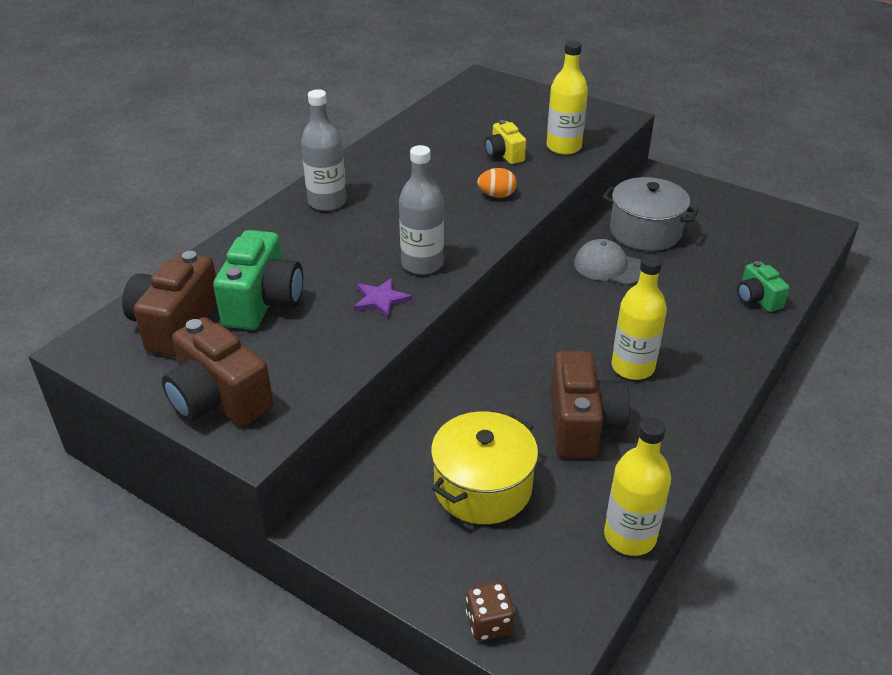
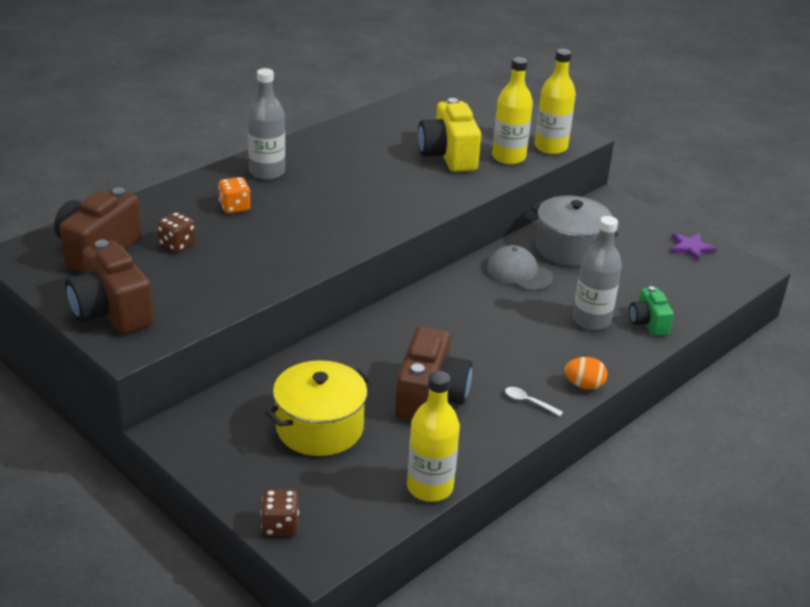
camera: 10 degrees right, 5 degrees down
green camera [213,230,303,330] -> brown dice [157,212,196,252]
purple star [354,278,412,319] -> purple star moved to [671,233,717,261]
grey bottle [399,145,444,275] -> grey bottle moved to [573,216,622,330]
orange egg [477,168,517,198] -> orange egg moved to [565,357,608,389]
yellow camera [485,120,526,164] -> yellow camera [418,98,481,172], size x1.75
yellow bottle [612,255,667,380] -> yellow bottle moved to [534,49,576,154]
none -> orange dice [218,177,250,213]
none -> white spoon [505,387,563,416]

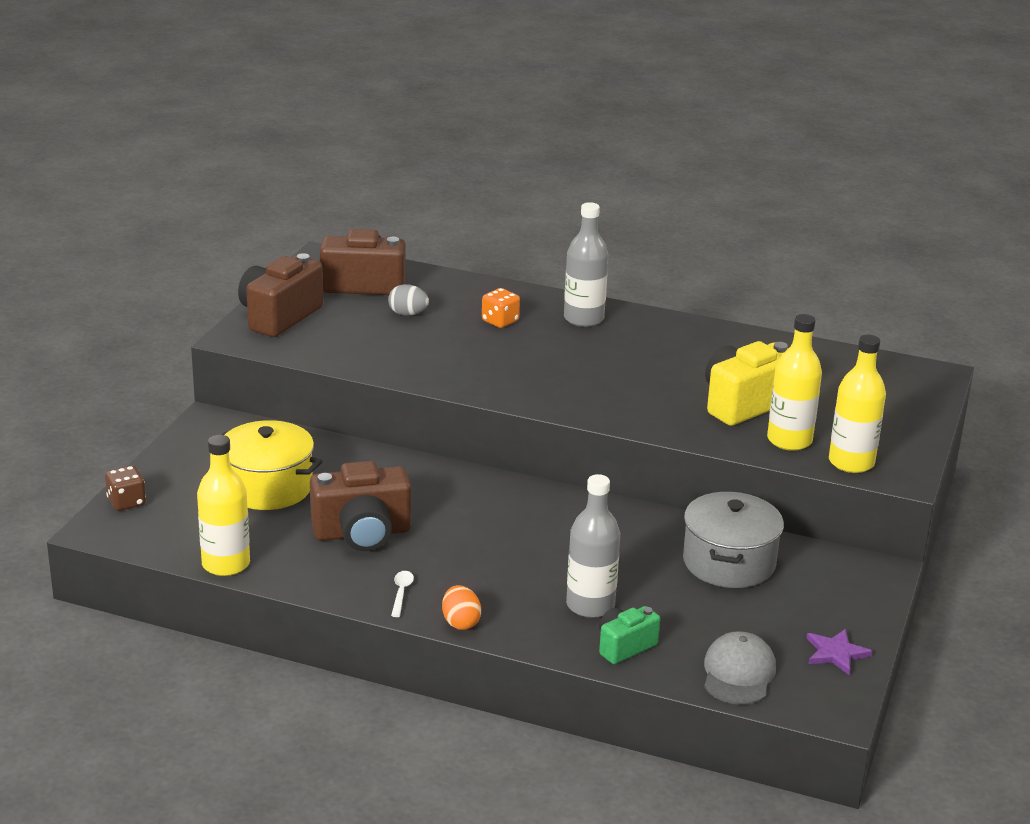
camera: 65 degrees right, 5 degrees down
brown dice [157,212,196,252] -> grey egg [388,284,429,316]
grey cap [487,245,554,291] -> grey cap moved to [704,631,776,705]

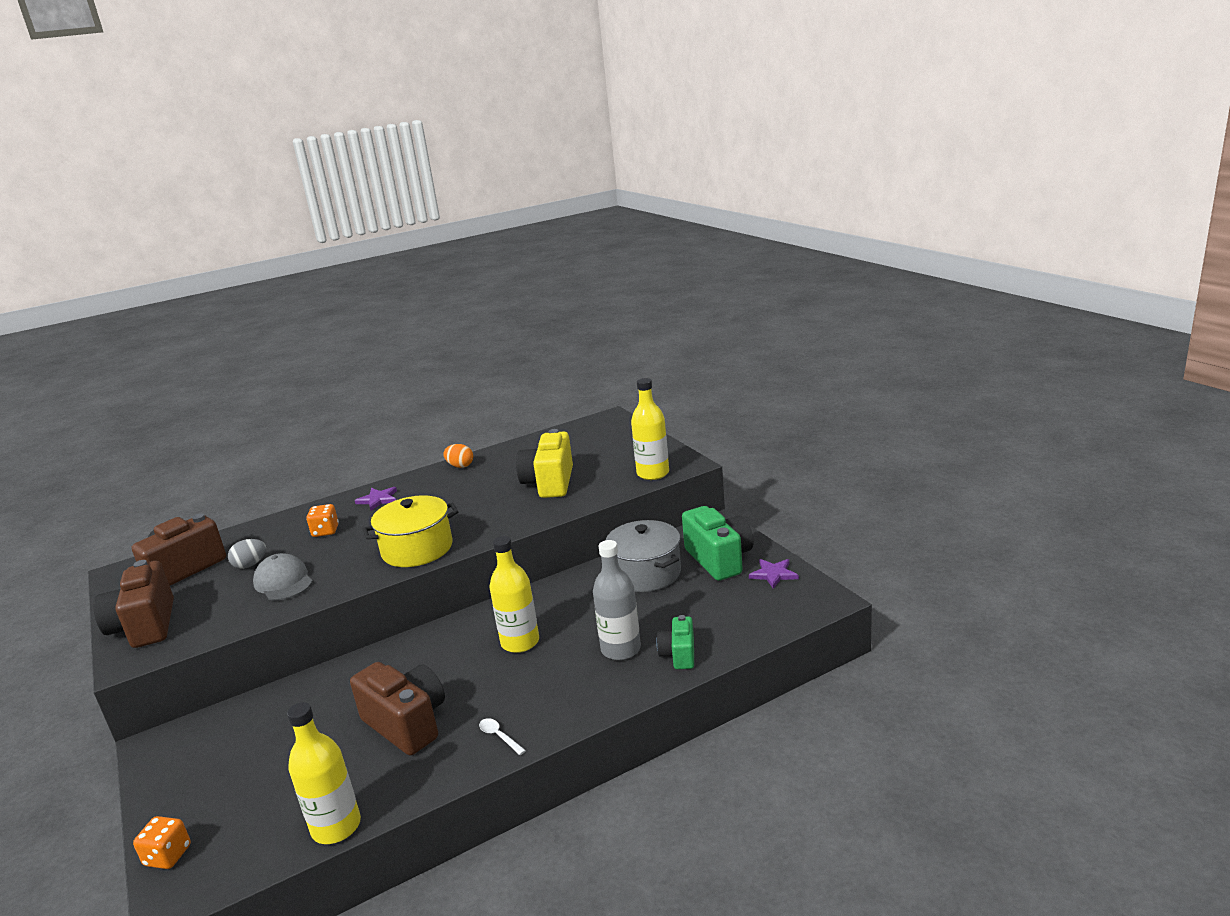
camera: 45 degrees left, 5 degrees down
brown dice [105,466,146,511] -> orange dice [133,816,191,869]
yellow pot [222,420,323,510] -> yellow pot moved to [362,495,458,567]
brown camera [310,461,411,551] -> brown camera turned 75 degrees counterclockwise [350,662,445,755]
orange egg [442,585,481,630] -> orange egg moved to [443,444,473,468]
grey bottle [564,202,608,327] -> purple star [355,487,397,511]
grey cap [704,631,776,705] -> grey cap moved to [253,553,313,601]
yellow bottle [767,314,822,451] -> yellow bottle moved to [490,536,539,653]
none -> green camera [682,506,754,581]

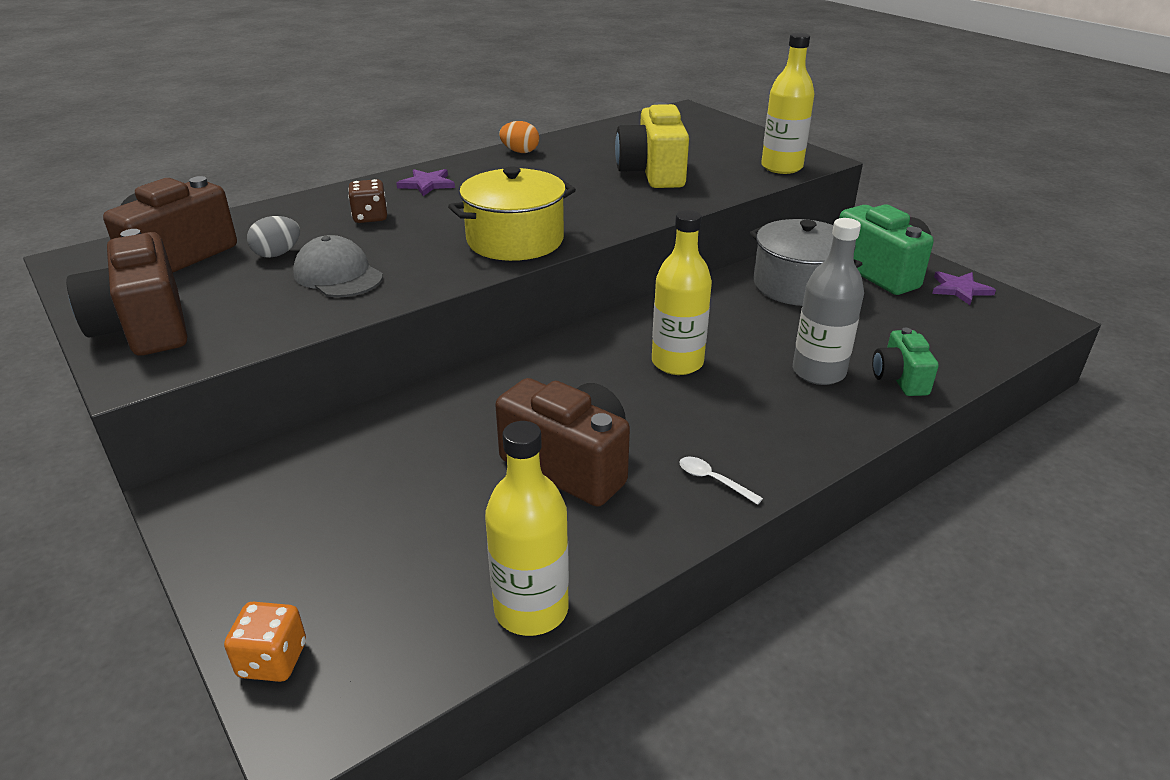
camera: 10 degrees left, 10 degrees up
orange dice [306,504,339,537] -> brown dice [348,179,387,223]

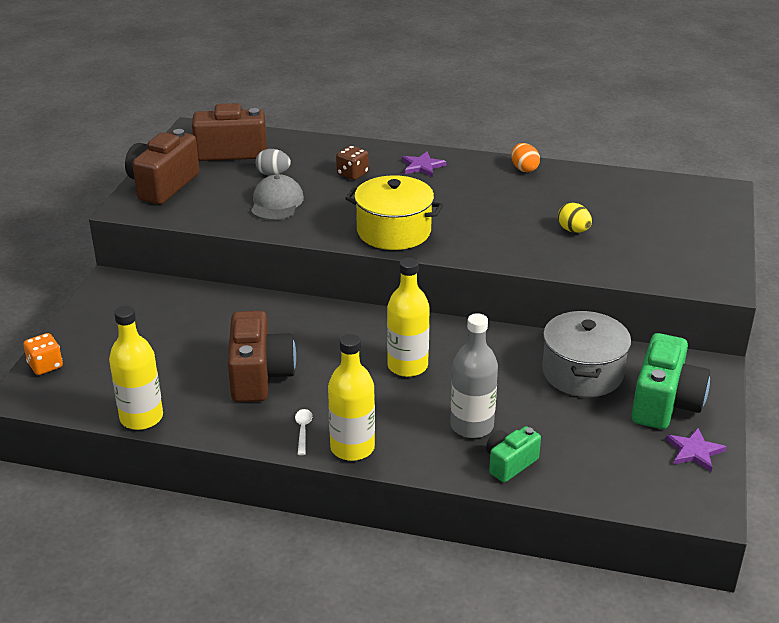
camera: 50 degrees right, 0 degrees up
yellow camera [615,102,689,188] -> yellow egg [558,203,592,233]
yellow bottle [761,33,814,174] -> yellow bottle moved to [328,334,375,461]

